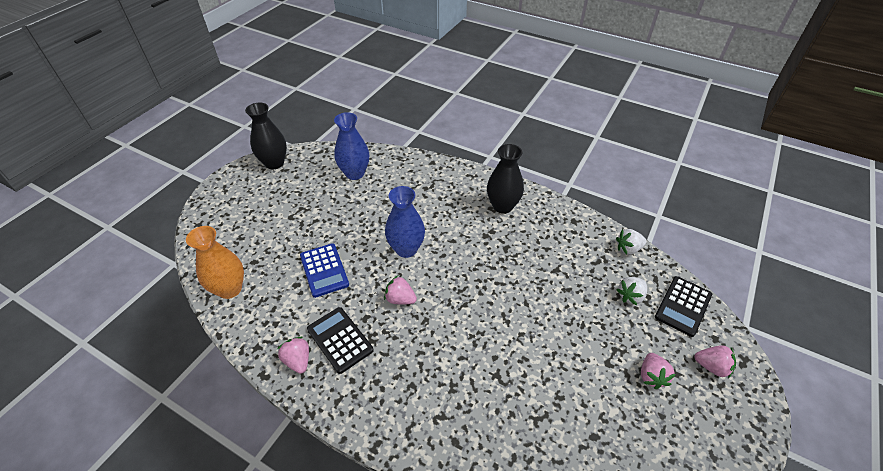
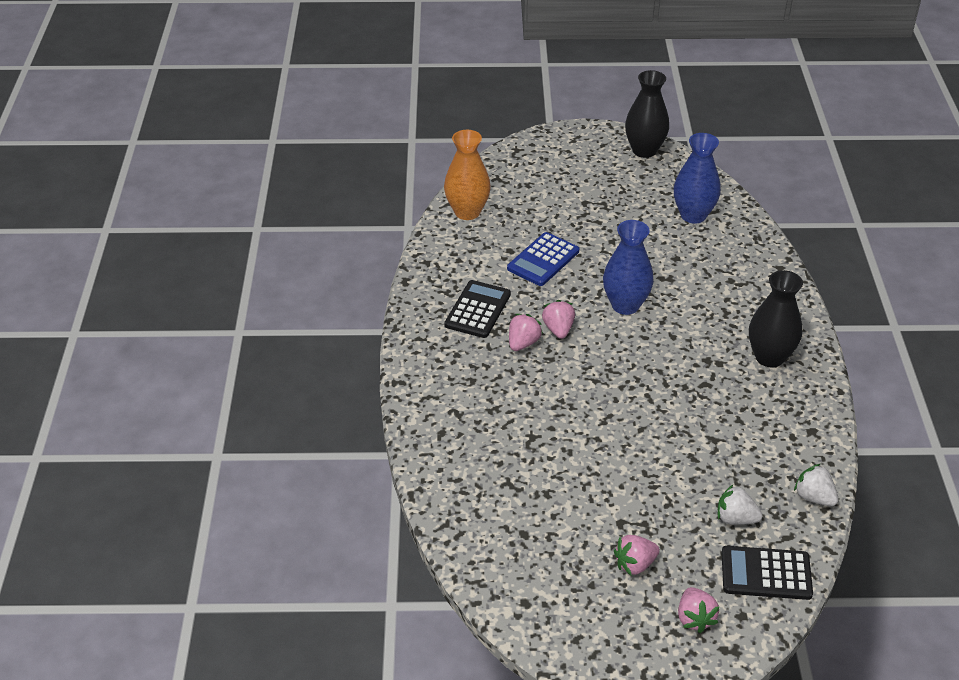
camera: 60 degrees right, 5 degrees down
pink strawberry [277,337,309,374] -> pink strawberry moved to [509,314,543,351]

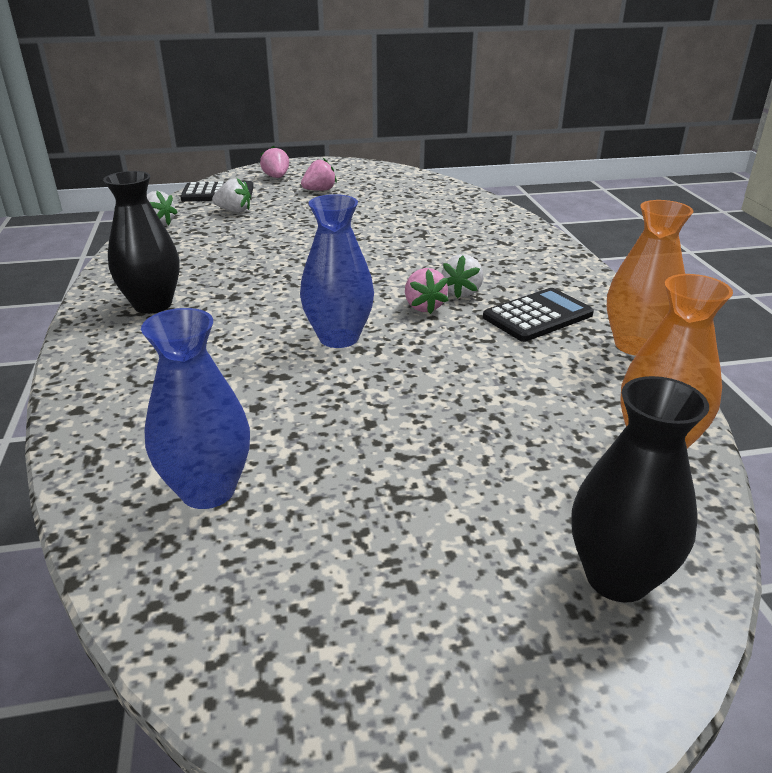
camera: 170 degrees right, 10 degrees down
black calculator [445,280,511,338] -> black calculator turned 135 degrees counterclockwise [483,288,594,342]
blue calculator [507,232,579,286] -> none
pink strawberry [509,314,543,351] -> white strawberry [441,254,483,298]
black vase [625,70,669,158] -> black vase moved to [572,376,709,603]
none -> orange vase [607,200,693,356]

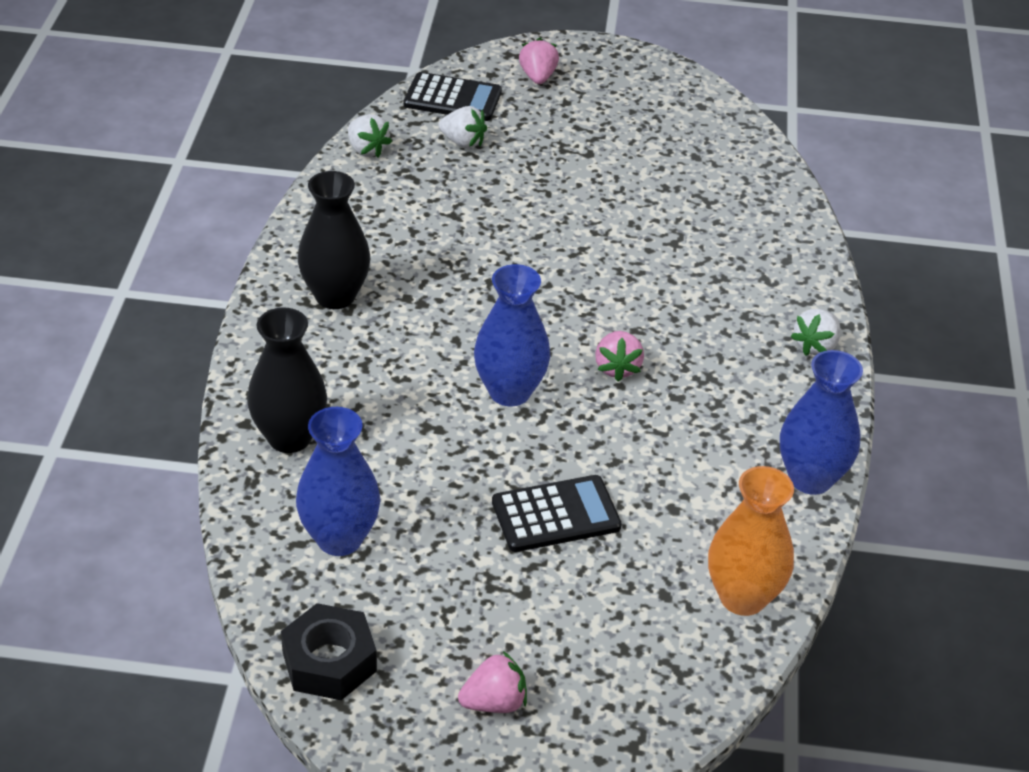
camera: 15 degrees right, 10 degrees up
pink strawberry [301,158,337,191] -> pink strawberry moved to [458,651,527,713]
white strawberry [441,254,483,298] -> white strawberry moved to [791,309,841,356]
black calculator [483,288,594,342] -> black calculator moved to [492,475,622,552]
black vase [572,376,709,603] -> black vase moved to [247,308,327,453]
orange vase [607,200,693,356] -> blue vase [780,350,863,495]
none -> black nut [281,603,377,700]

